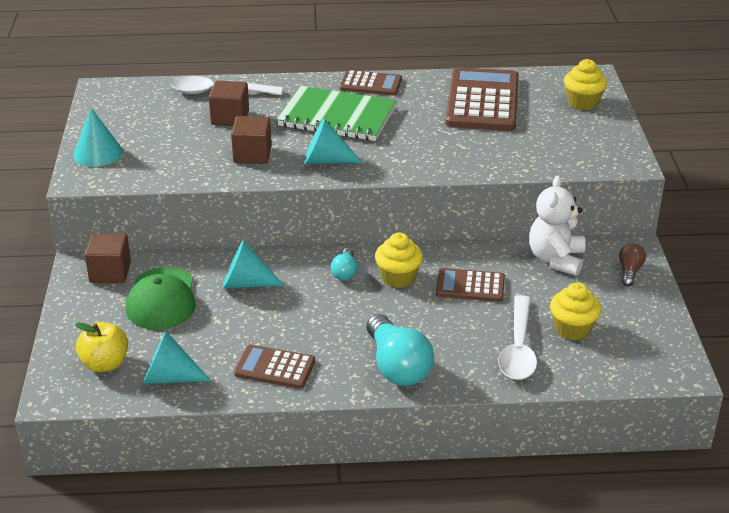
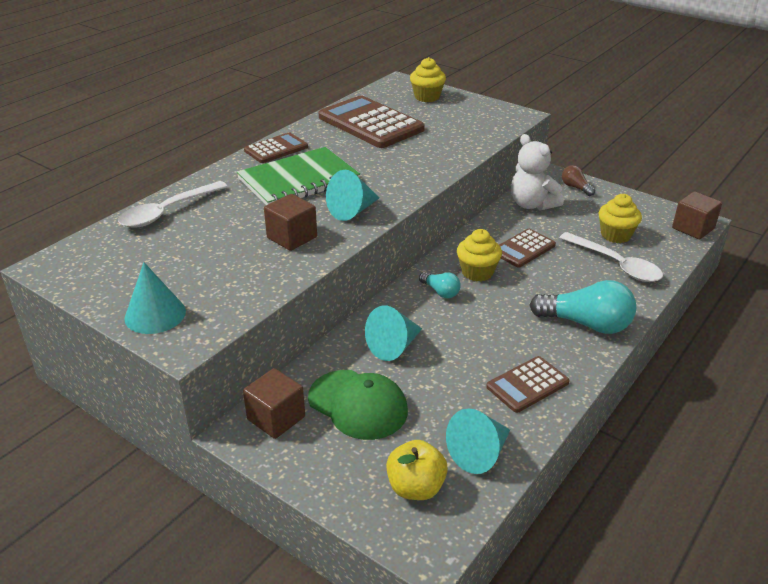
camera: 50 degrees left, 0 degrees up
brown cube [209,81,249,126] -> brown cube moved to [672,191,722,239]

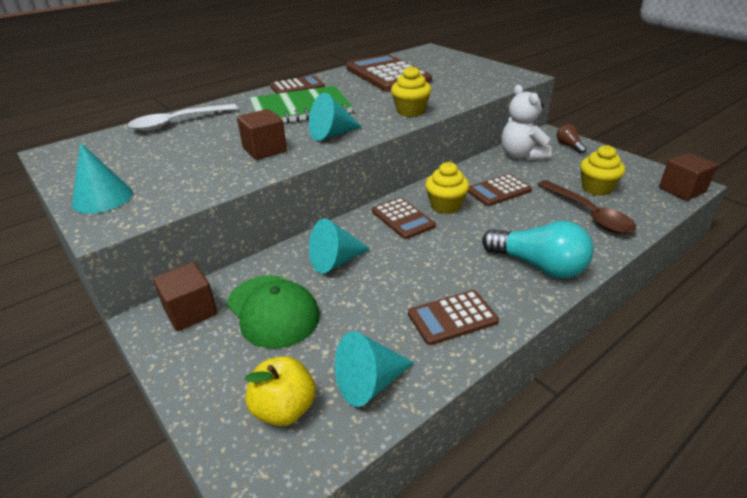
camera: 15 degrees right, 0 degrees up
yellow cupcake [410,57,446,102] -> yellow cupcake moved to [391,66,431,117]
turquoise light bulb [419,272,461,298] -> brown calculator [372,197,436,239]
white spoon [559,232,663,282] -> brown spoon [537,180,636,234]

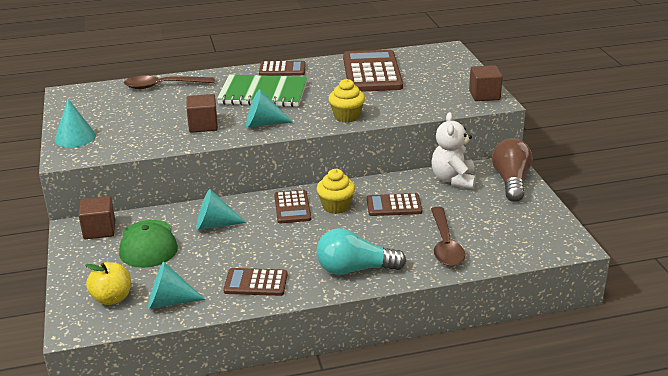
camera: 25 degrees right, 5 degrees down
white spoon [128,104,238,131] -> brown spoon [124,76,215,89]
turquoise light bulb [482,221,593,278] -> turquoise light bulb turned 120 degrees clockwise [316,228,406,275]
brown light bulb [557,124,587,154] -> brown light bulb [492,138,532,202], size x1.94
yellow cupcake [580,145,625,196] -> none
brown cube [659,153,718,201] -> brown cube moved to [469,65,503,101]

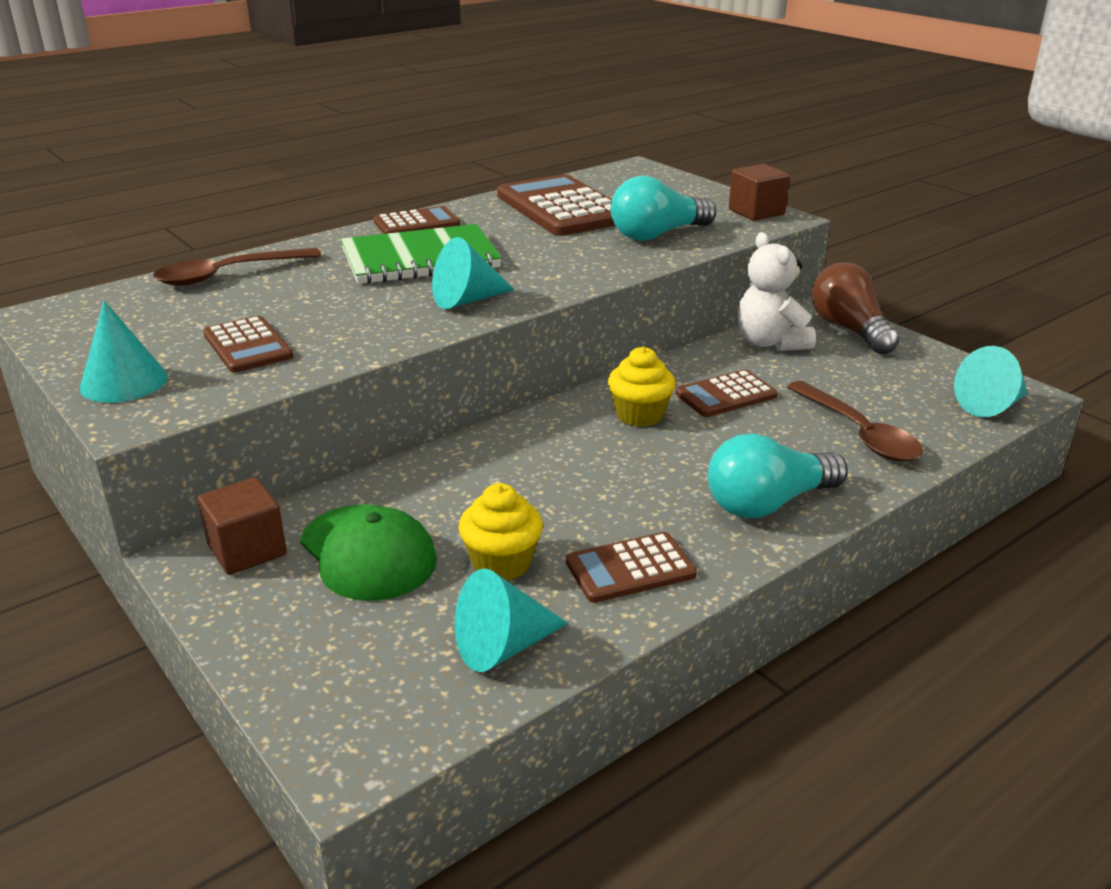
camera: 25 degrees left, 0 degrees up
yellow apple [85,262,131,305] -> none
brown cube [186,94,218,133] -> none
turquoise cone [196,189,246,230] -> turquoise cone moved to [954,346,1027,417]
brown calculator [274,190,311,223] -> brown calculator moved to [203,316,293,373]
yellow cupcake [329,79,365,123] -> yellow cupcake moved to [458,483,543,580]
none -> turquoise light bulb [611,176,716,241]

